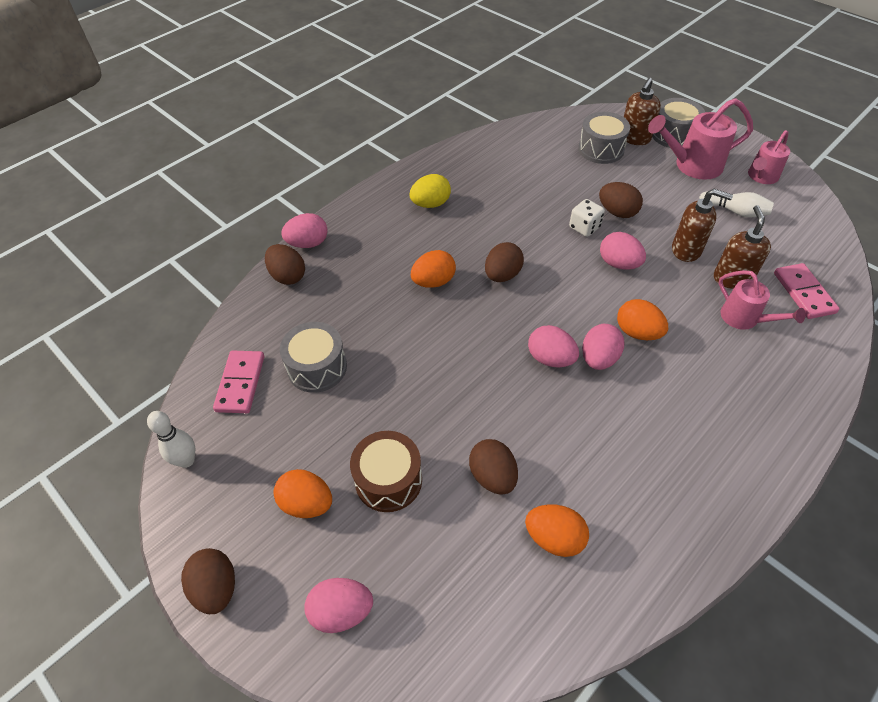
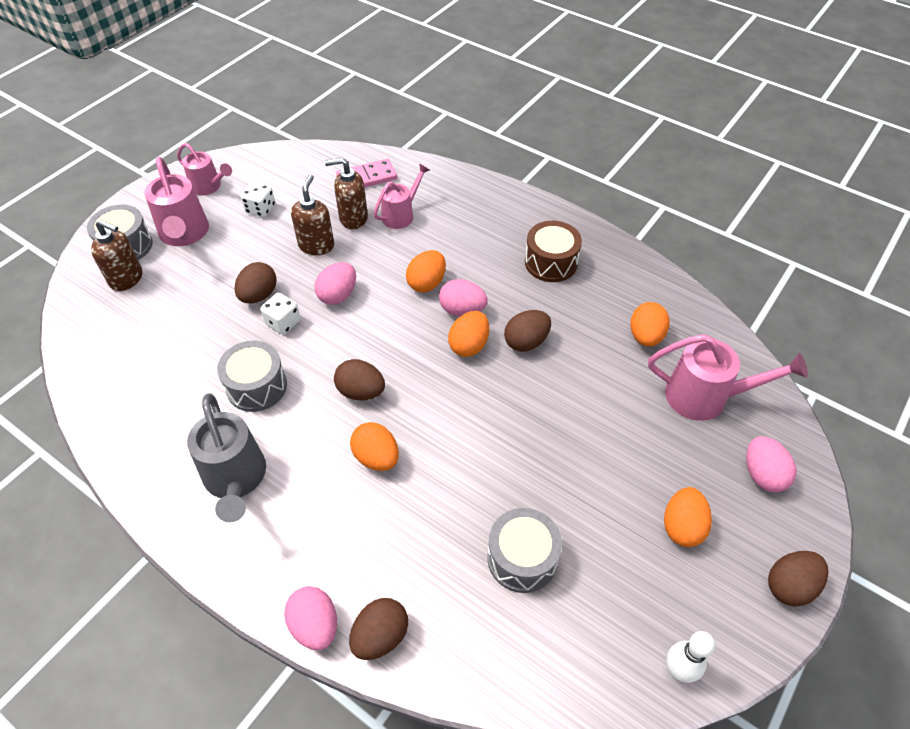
camera: 100 degrees left, 0 degrees up
pink domino [213,350,264,413] -> none
brown drum [350,431,422,512] -> brown drum moved to [525,221,582,282]
yellow egg [409,174,451,208] -> grey watering can [187,393,266,522]
brown egg [469,439,518,495] -> brown egg moved to [504,310,551,352]
pink egg [528,325,579,367] -> orange egg [448,311,489,357]
grey drum [578,112,630,164] -> grey drum moved to [217,341,287,412]
white bowling pin [699,191,774,217] -> white dice [241,182,275,217]
none -> pink watering can [648,334,808,421]

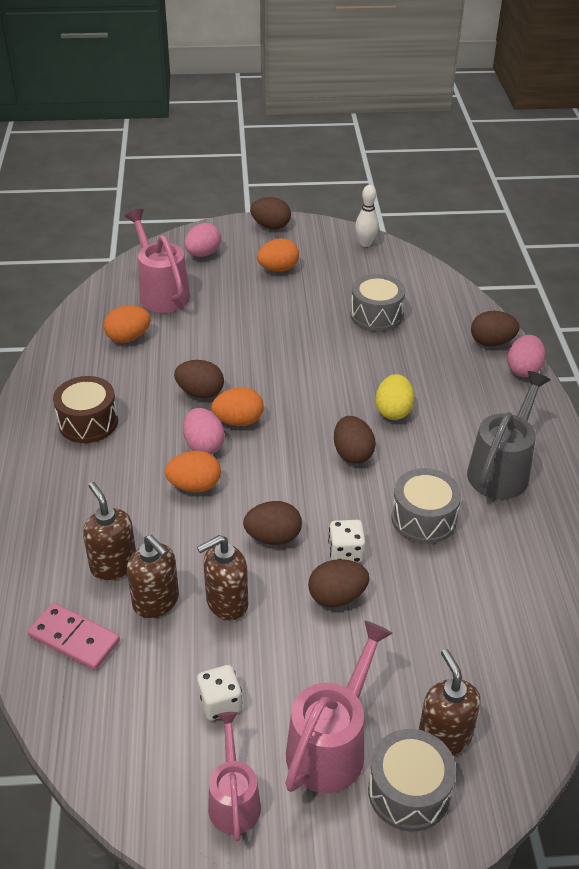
camera: 130 degrees left, 10 degrees down
pink egg [314,262,356,305] -> brown egg [243,501,302,545]
orange egg [350,422,399,471] -> yellow egg [375,374,414,420]
pink watering can [374,163,430,229] -> brown soap dispenser [83,482,136,580]

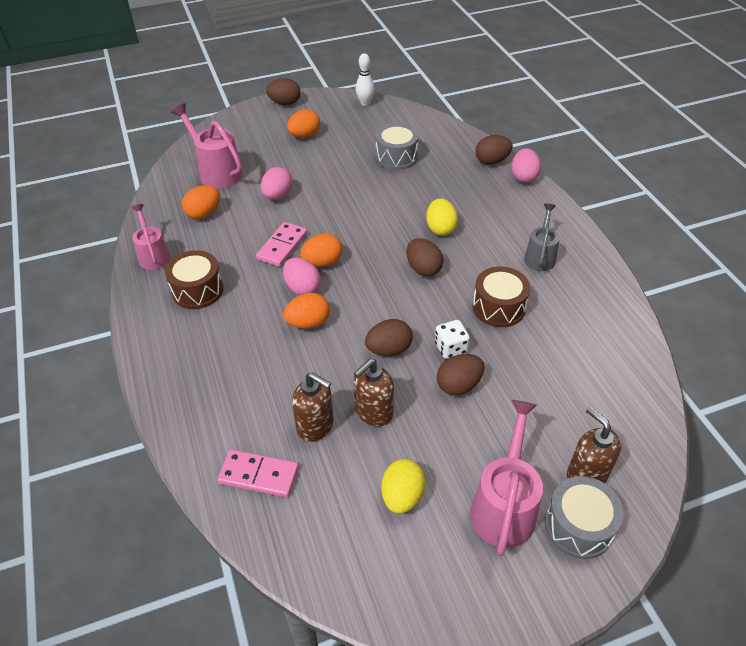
camera: 15 degrees left, 5 degrees up
brown soap dispenser [83,482,136,580] -> none
brown egg [174,360,224,398] -> pink domino [256,222,307,267]
pink egg [184,223,221,257] -> pink egg moved to [261,167,293,200]
white dice [197,665,242,720] -> yellow egg [381,459,426,514]
pink watering can [208,712,261,841] -> pink watering can moved to [131,204,170,270]
grey drum [392,468,461,544] -> brown drum [473,266,530,327]
grey watering can [467,371,550,499] -> grey watering can [524,204,560,271], size x0.65

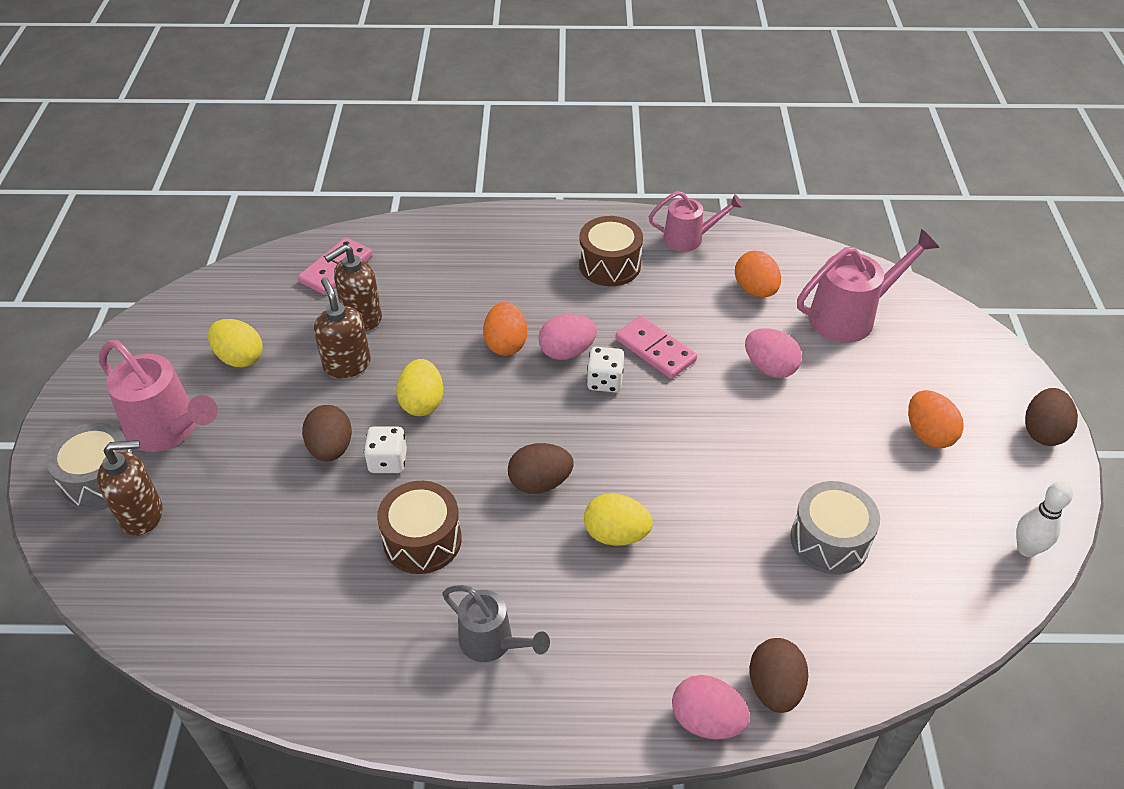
camera: 110 degrees right, 0 degrees up
orange egg [300,234,342,267] -> white dice [587,347,624,392]
brown egg [365,319,413,356] -> yellow egg [396,359,443,416]

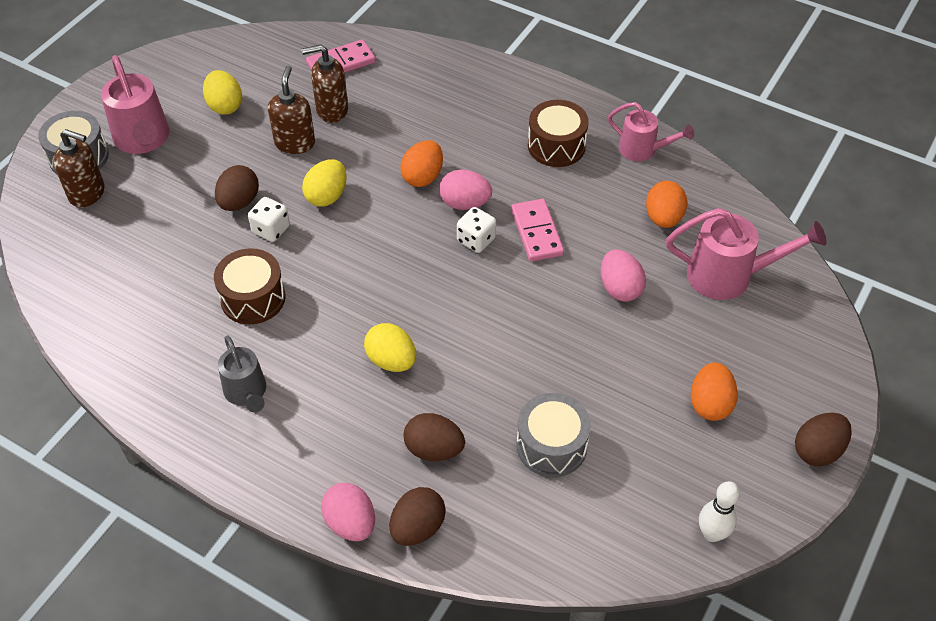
camera: 30 degrees right, 5 degrees up
brown egg [508,443,574,494] -> brown egg moved to [403,413,465,461]

